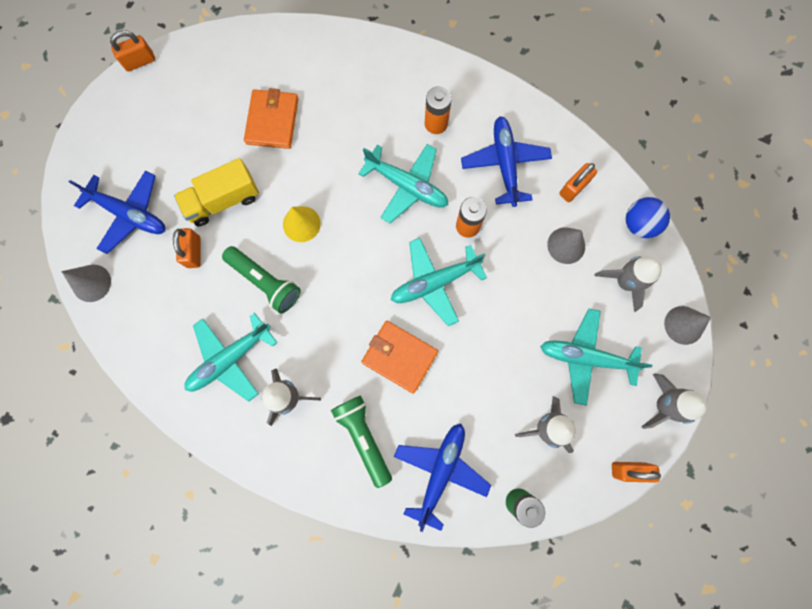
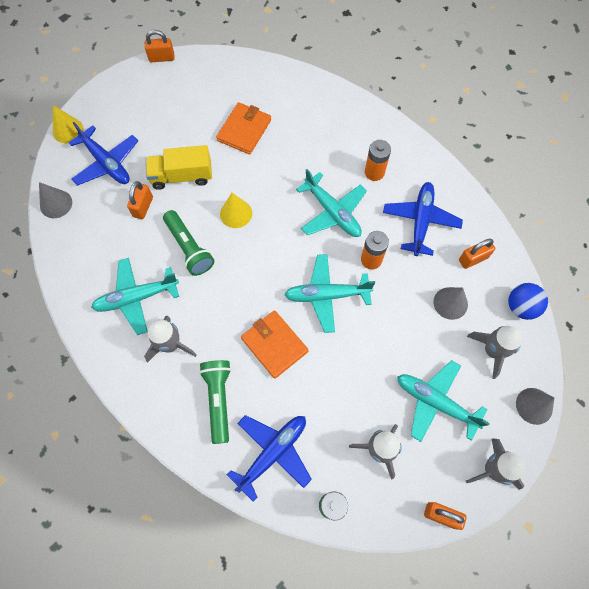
camera: 20 degrees right, 10 degrees down
none -> yellow cone [53,105,84,143]

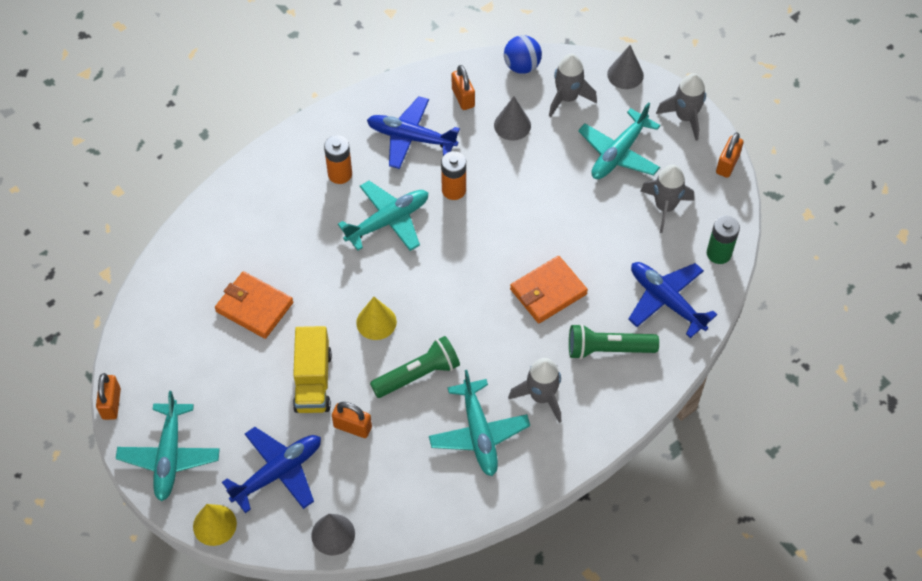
camera: 85 degrees left, 10 degrees down
turquoise plane [284,254,375,333] -> turquoise plane moved to [116,391,220,501]

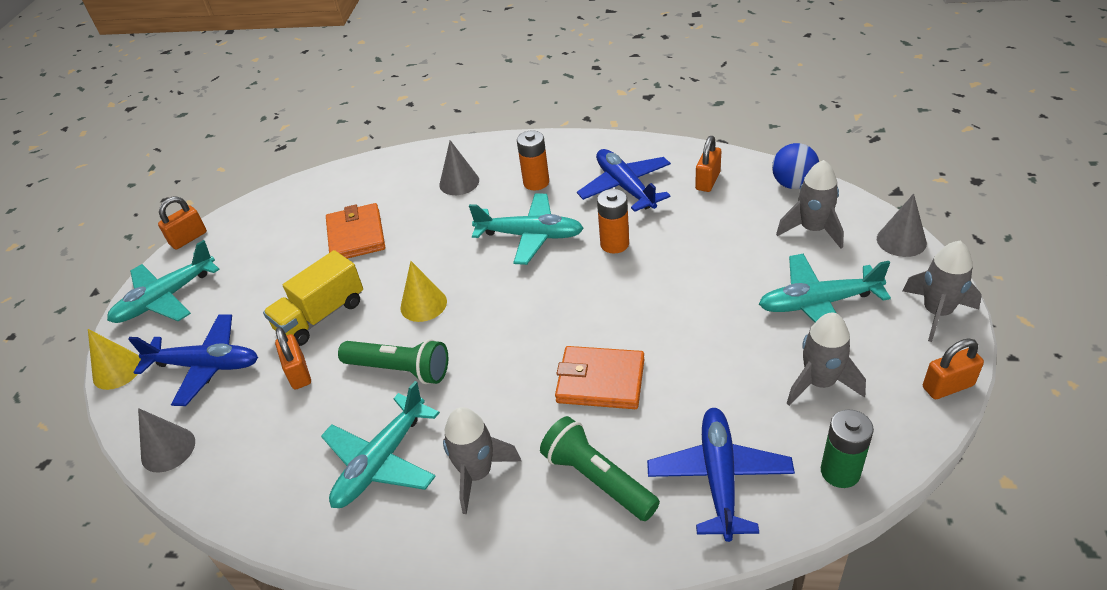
camera: 50 degrees right, 15 degrees down
grey cone [494,97,531,141] -> grey cone moved to [439,140,479,195]

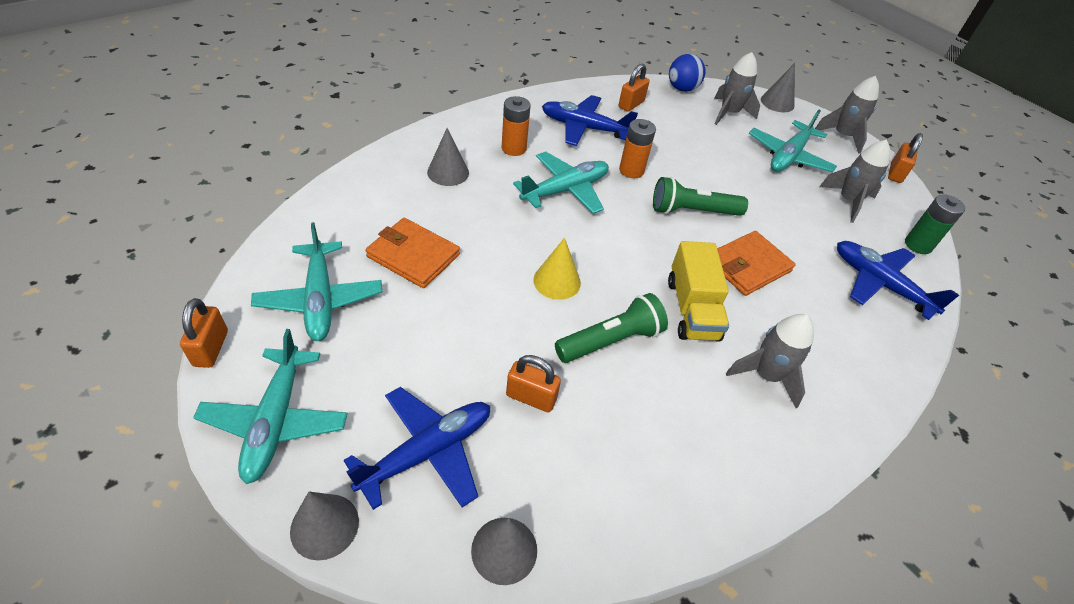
camera: 55 degrees left, 5 degrees up
yellow cone [88,329,141,390] -> grey cone [290,492,359,560]
yellow truck [263,250,363,346] -> yellow truck moved to [668,241,729,342]
turquoise plane [321,381,440,508] -> turquoise plane moved to [251,222,382,341]
green flashlight [540,416,660,521] -> green flashlight moved to [653,177,748,216]
orange padlock [695,136,721,192] -> orange padlock turned 60 degrees clockwise [619,63,650,112]

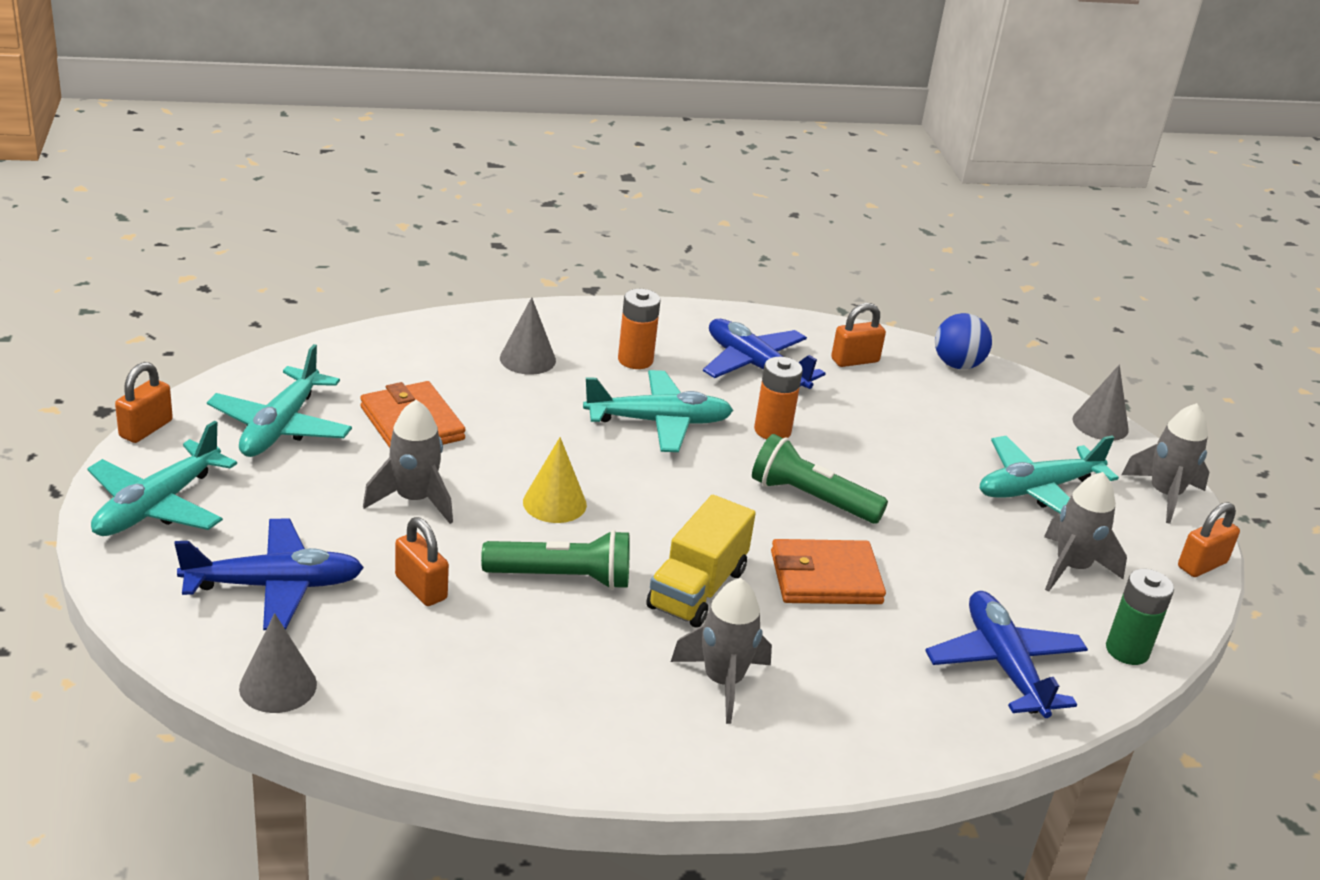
camera: 30 degrees right, 15 degrees down
grey cone [290,492,359,560] -> none
grey rocket [714,52,760,125] -> grey rocket moved to [363,400,453,524]

